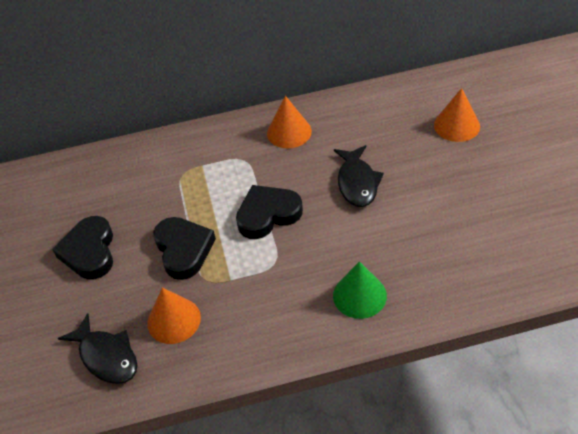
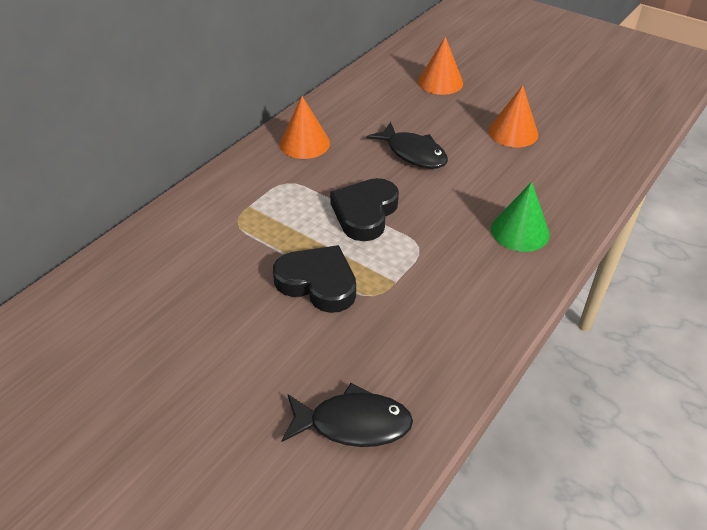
camera: 45 degrees left, 5 degrees down
black heart [52,216,113,279] -> none
orange cone [147,287,201,344] -> orange cone moved to [488,85,538,147]

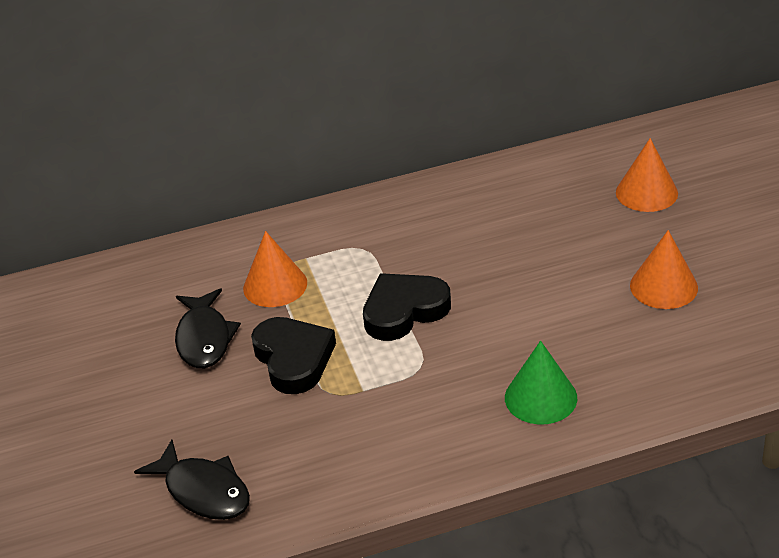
camera: 40 degrees right, 5 degrees down
orange cone [280,96,330,159] -> orange cone moved to [243,231,307,307]
black fish [366,122,448,169] -> black fish moved to [175,288,241,368]

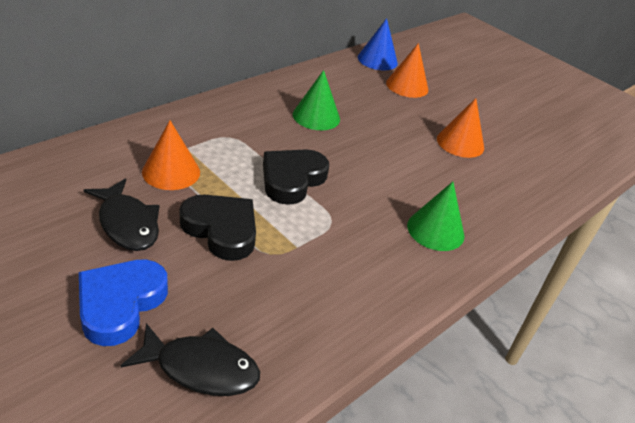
camera: 35 degrees left, 0 degrees up
none -> blue heart [79,259,168,346]
none -> green cone [293,70,340,130]
none -> blue cone [358,18,398,70]

